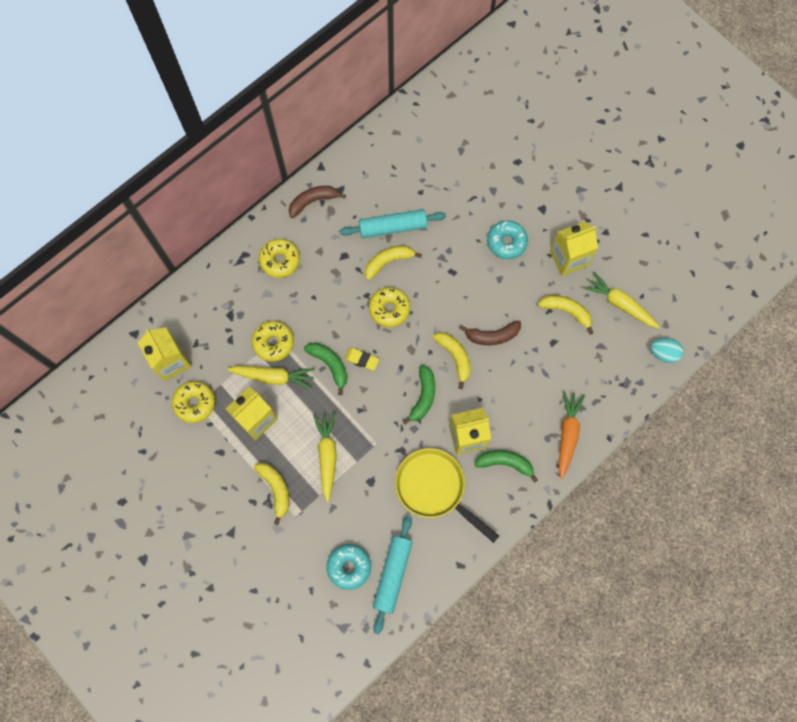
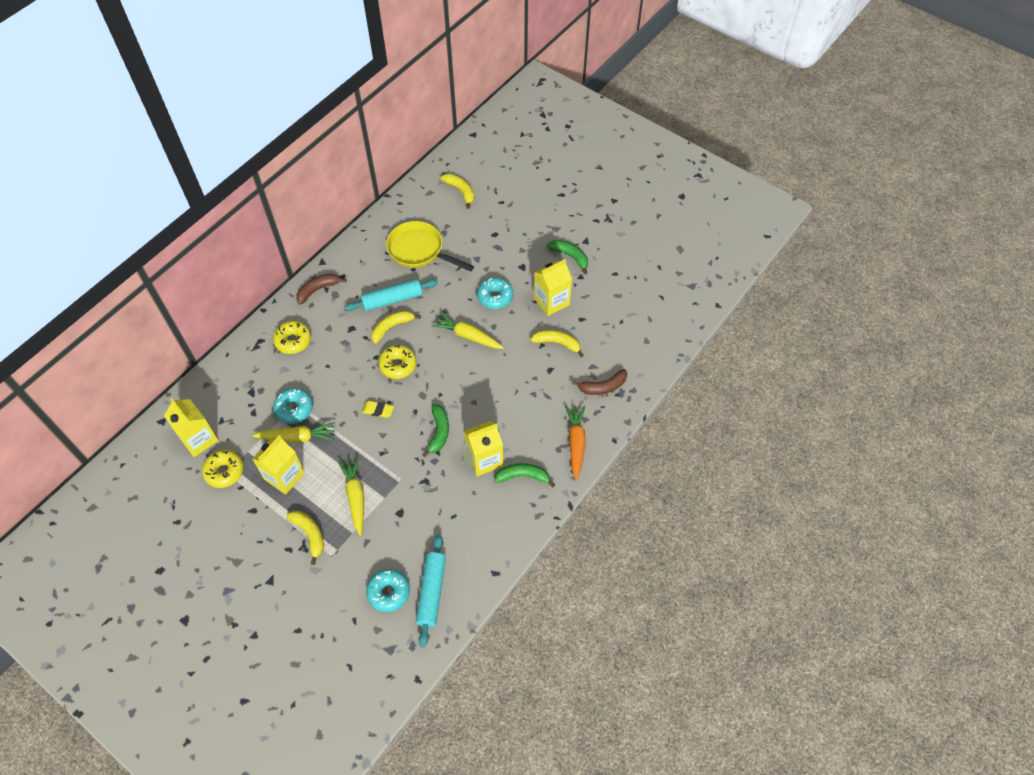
camera: 10 degrees left, 15 degrees down
yellow donut [252,321,294,362] -> turquoise donut [273,388,313,424]
green banana [304,343,347,395] -> green banana moved to [547,240,588,274]
yellow pan [395,448,499,543] -> yellow pan moved to [386,221,474,272]
yellow banana [433,332,471,389] -> yellow banana moved to [441,173,474,209]
brown banana [459,320,521,345] -> brown banana moved to [572,369,627,395]
yellow carrot [582,271,660,328] -> yellow carrot moved to [432,312,504,349]
turquoise egg [650,338,683,363] -> none

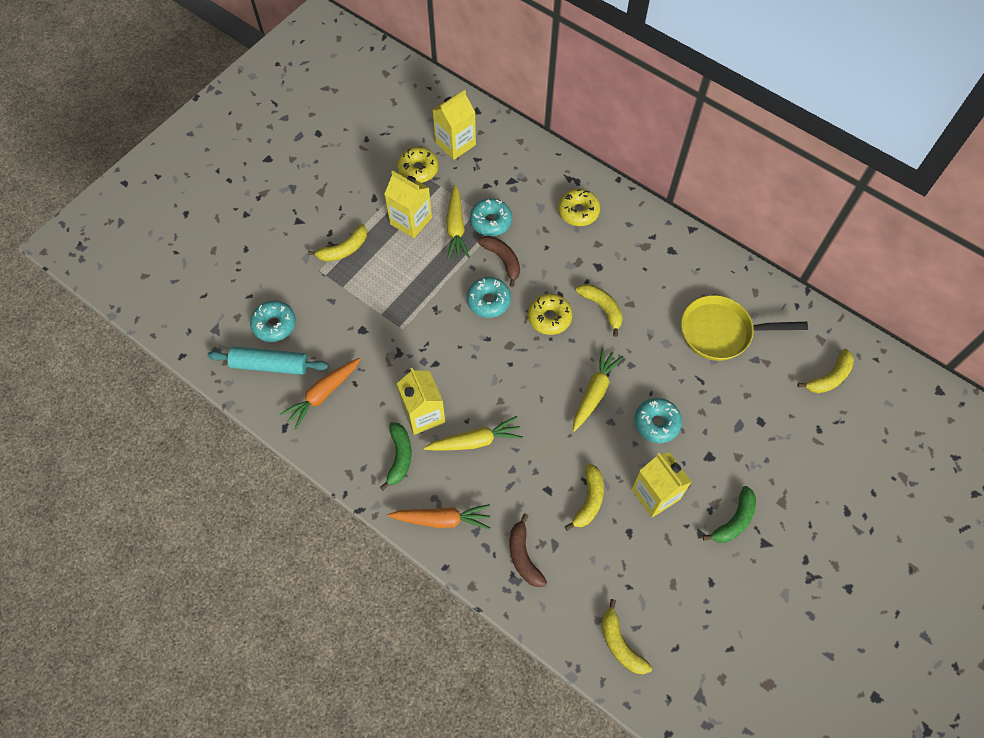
camera: 90 degrees right, 5 degrees up
brown banana [296,274,347,305] -> brown banana moved to [478,236,520,287]
yellow carrot [338,457,364,536] -> yellow carrot moved to [424,416,523,451]
turquoise rolling pin [344,279,438,311] -> none
yellow eraser [362,401,394,418] -> turquoise donut [467,277,511,318]
yellow pan [386,221,474,272] -> yellow pan turned 120 degrees counterclockwise [681,295,808,361]
green banana [422,404,449,457] -> none
none -> orange carrot [280,358,360,429]
none -> yellow banana [602,599,652,674]

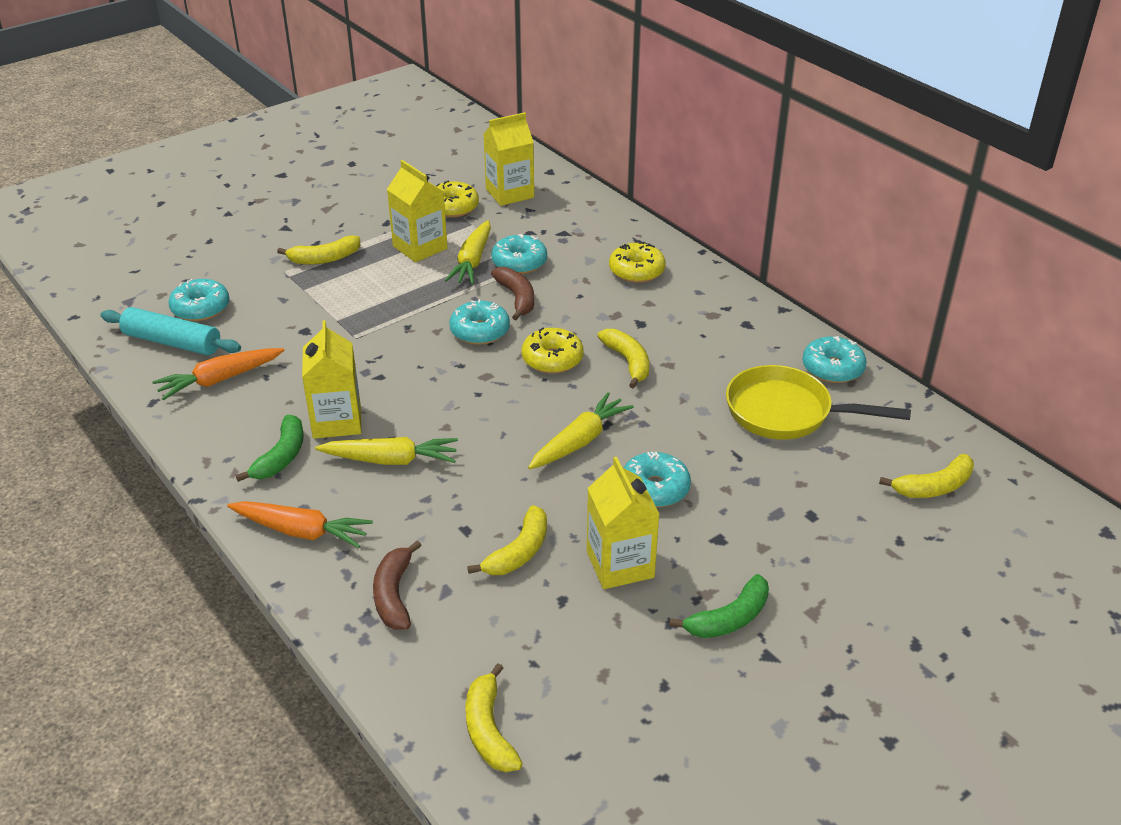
camera: 15 degrees right, 25 degrees down
none -> turquoise donut [802,336,867,383]

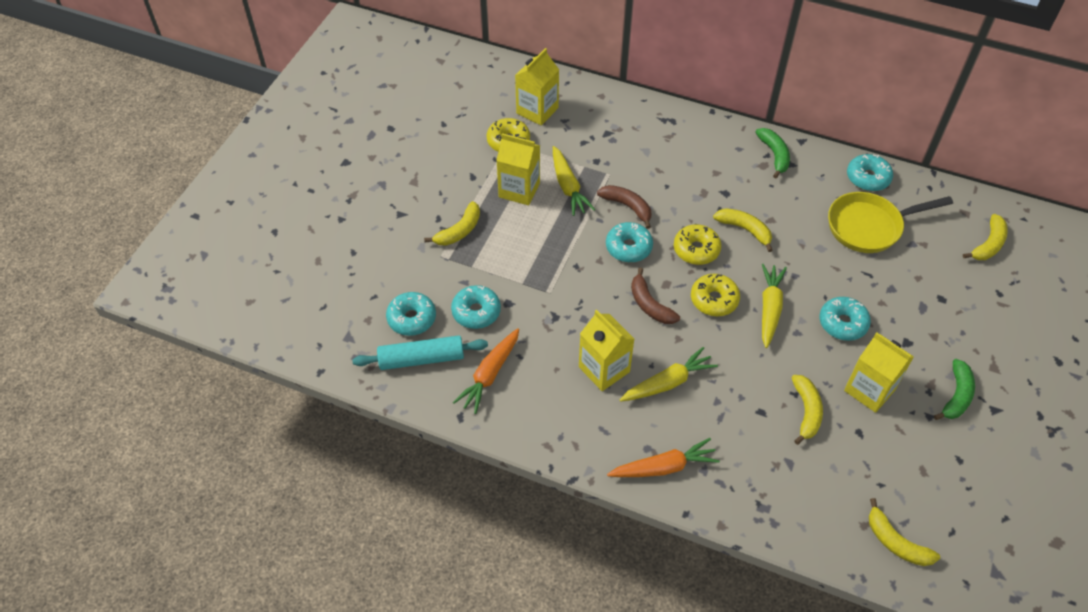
camera: 30 degrees left, 15 degrees up
green banana [236,415,304,482] -> green banana moved to [755,128,790,178]
brown banana [373,541,422,630] -> brown banana moved to [631,268,680,324]
turquoise donut [491,234,547,274] -> turquoise donut moved to [451,285,501,329]
yellow donut [609,242,666,283] -> yellow donut moved to [691,274,740,316]

